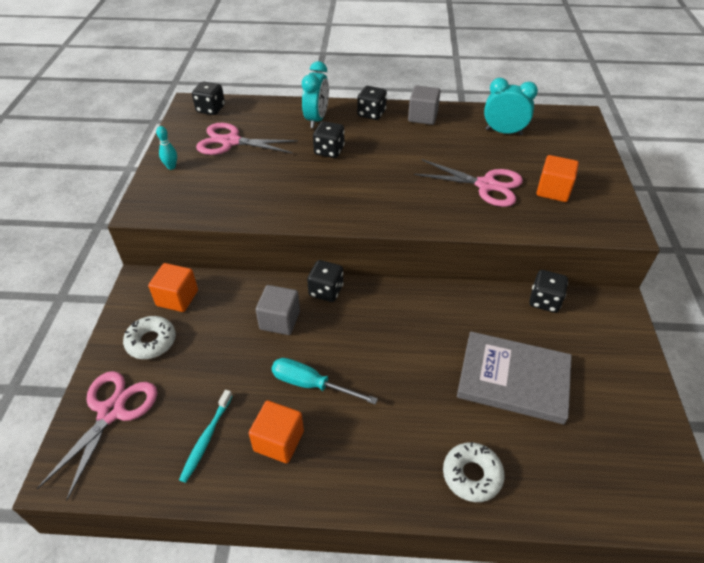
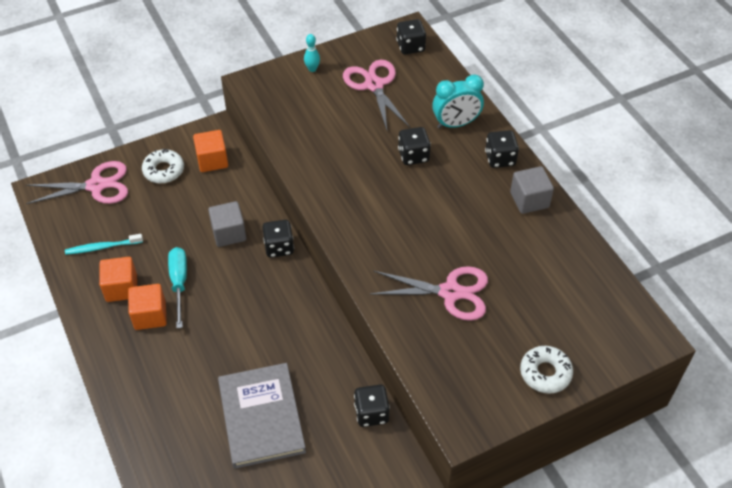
camera: 60 degrees right, 5 degrees up
pink scissors [414,159,523,207] -> pink scissors turned 75 degrees counterclockwise [370,266,488,321]
white donut [443,442,505,502] -> white donut moved to [520,346,573,394]
turquoise clock [484,78,538,135] -> none
orange cube [536,155,579,202] -> orange cube moved to [128,284,167,330]

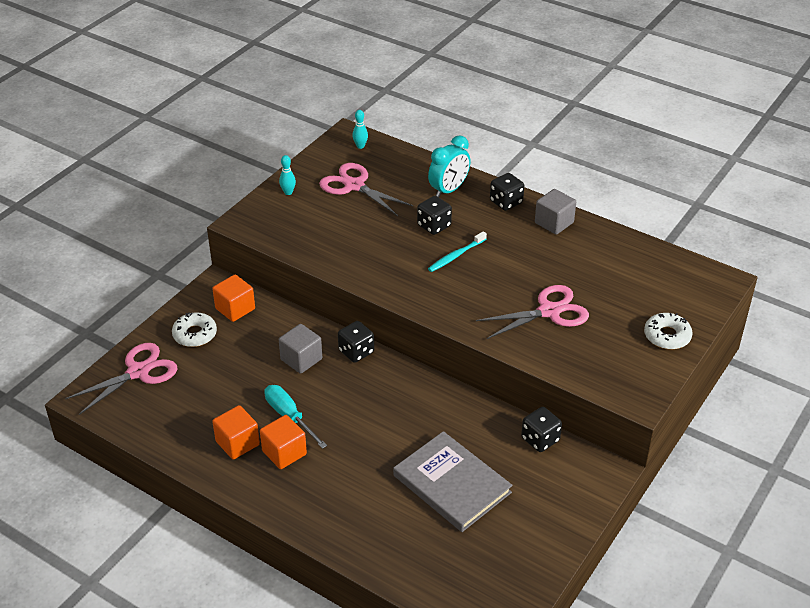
camera: 30 degrees left, 10 degrees down
turquoise toothbrush [65,234,143,255] -> turquoise toothbrush moved to [428,231,487,272]
black dice [396,19,426,54] -> turquoise bowling pin [352,110,368,149]

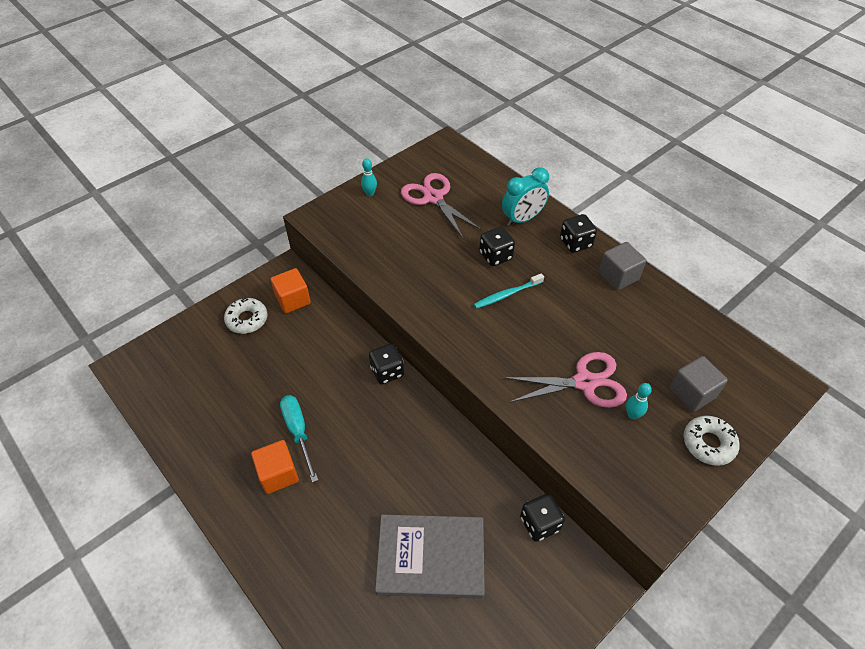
camera: 15 degrees right, 10 degrees up
pink scissors [65,343,177,415] -> none
orange cube [212,405,260,459] -> none
grey cube [279,324,322,374] -> grey cube moved to [669,356,728,412]
turquoise bowling pin [352,110,368,149] -> turquoise bowling pin moved to [626,383,652,420]
grey book [393,431,513,532] -> grey book turned 60 degrees counterclockwise [375,515,485,599]

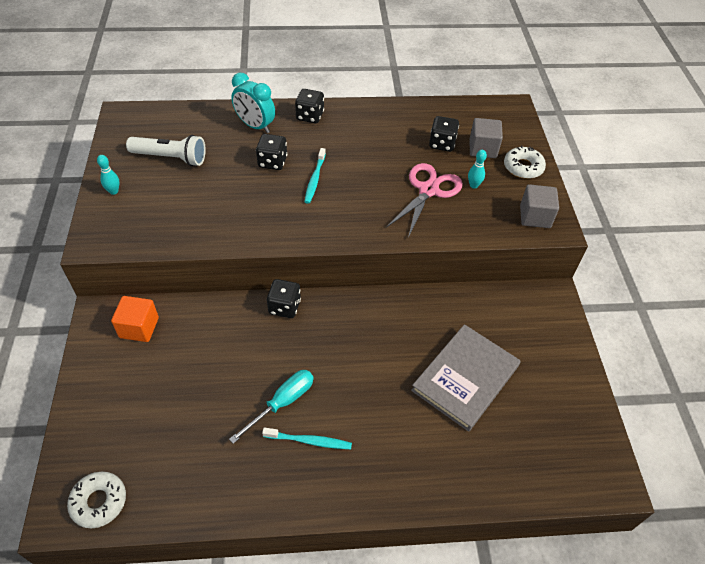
camera: 55 degrees left, 0 degrees up
white donut [224,297,267,334] -> white donut moved to [67,472,126,529]
orange cube [251,440,299,494] -> turquoise toothbrush [262,428,352,449]
turquoise screwdriver [280,395,318,483] -> turquoise screwdriver turned 120 degrees clockwise [229,370,314,444]
pink scissors [401,173,482,238] -> white flashlight [126,135,206,166]
turquoise clock [502,167,549,226] -> turquoise clock turned 120 degrees clockwise [231,73,275,133]
black dice [520,493,565,542] -> black dice moved to [429,116,459,152]
grey cube [599,242,646,290] -> grey cube moved to [520,184,559,228]

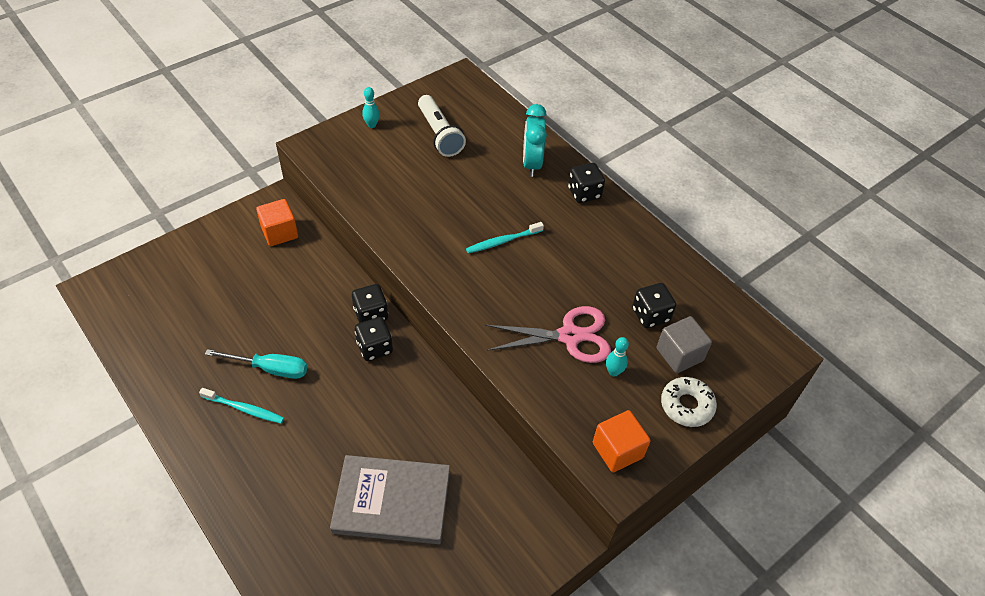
camera: 55 degrees right, 0 degrees up
white donut [67,472,126,529] -> none
black dice [256,134,287,170] -> black dice moved to [355,317,393,361]
turquoise toothbrush [262,428,352,449] -> turquoise toothbrush turned 45 degrees counterclockwise [199,388,284,424]
grey cube [520,184,559,228] -> orange cube [593,410,651,472]

